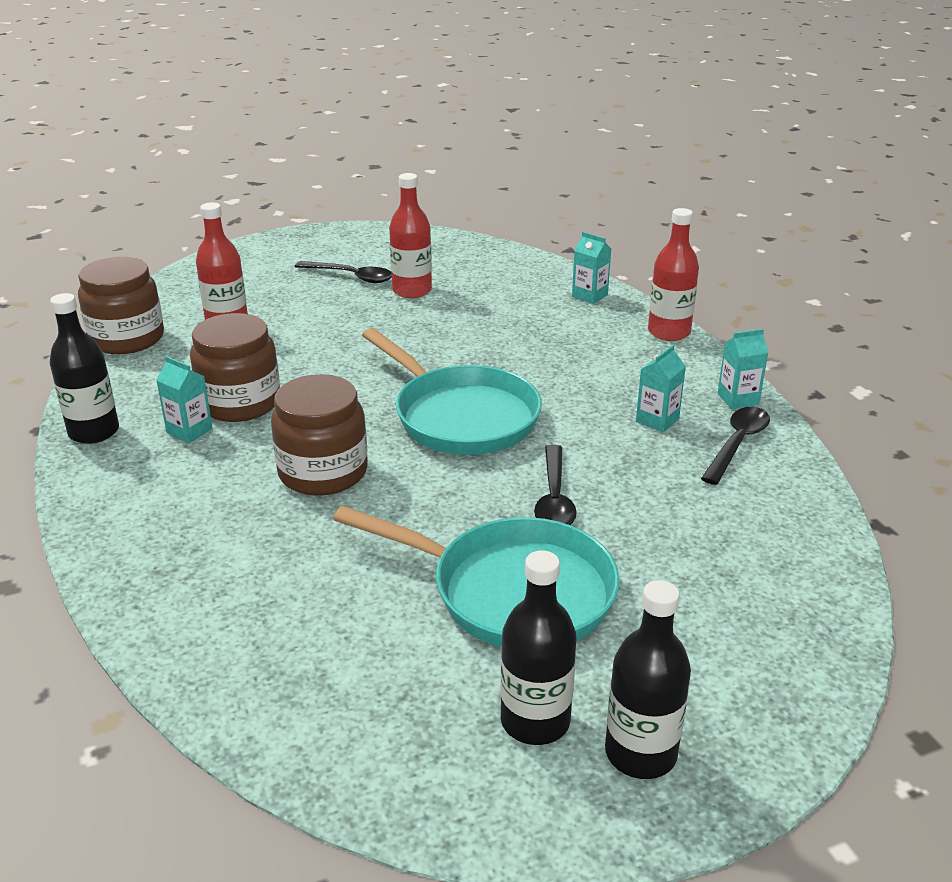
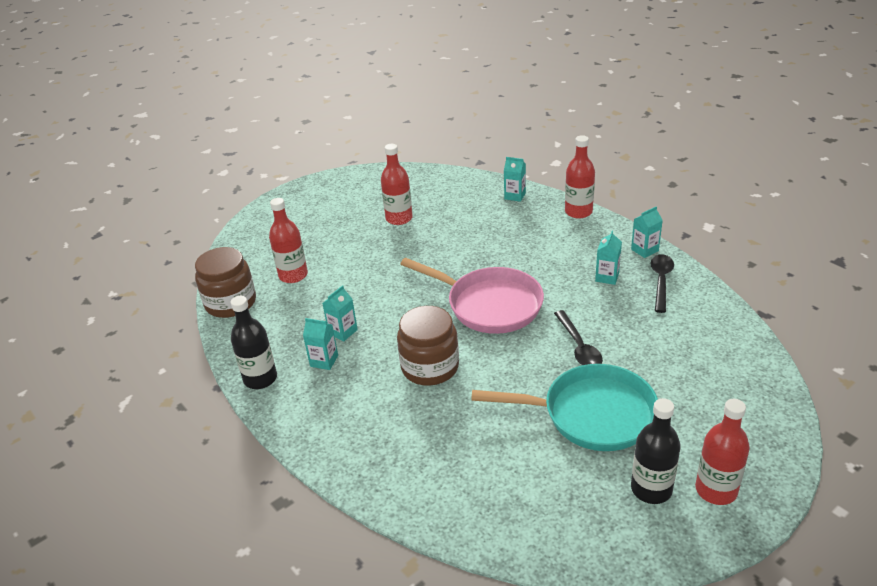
camera: 15 degrees left, 5 degrees up
brown jar [190,313,280,422] -> turquoise carton [322,285,358,341]
black spoon [295,261,392,283] -> none
turquoise pan [362,328,542,455] -> pink pan [400,258,544,334]
black bottle [605,580,691,779] -> red bottle [695,399,750,505]

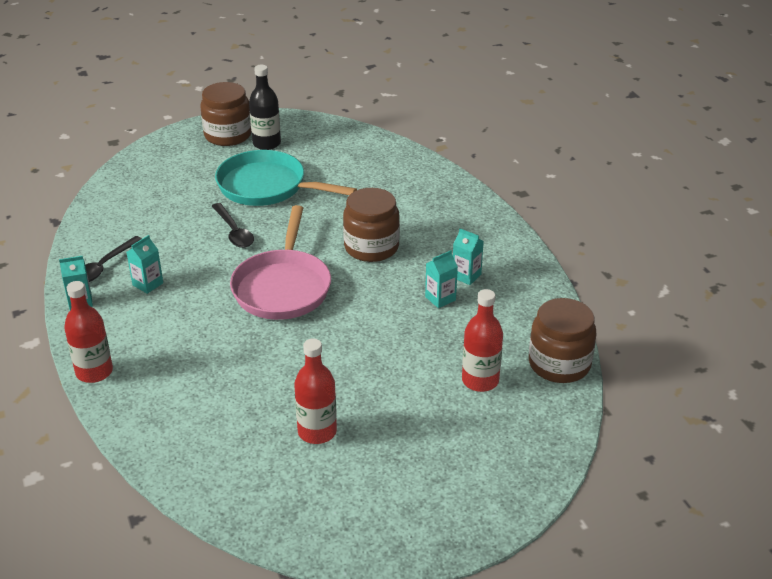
camera: 165 degrees left, 0 degrees up
black bottle [231,296,277,389] -> none
pink pan [400,258,544,334] -> pink pan turned 135 degrees counterclockwise [230,205,331,320]
turquoise carton [504,157,526,202] -> none
black spoon [554,310,603,365] -> black spoon turned 150 degrees clockwise [212,203,254,248]
red bottle [695,399,750,505] -> brown jar [200,82,252,146]

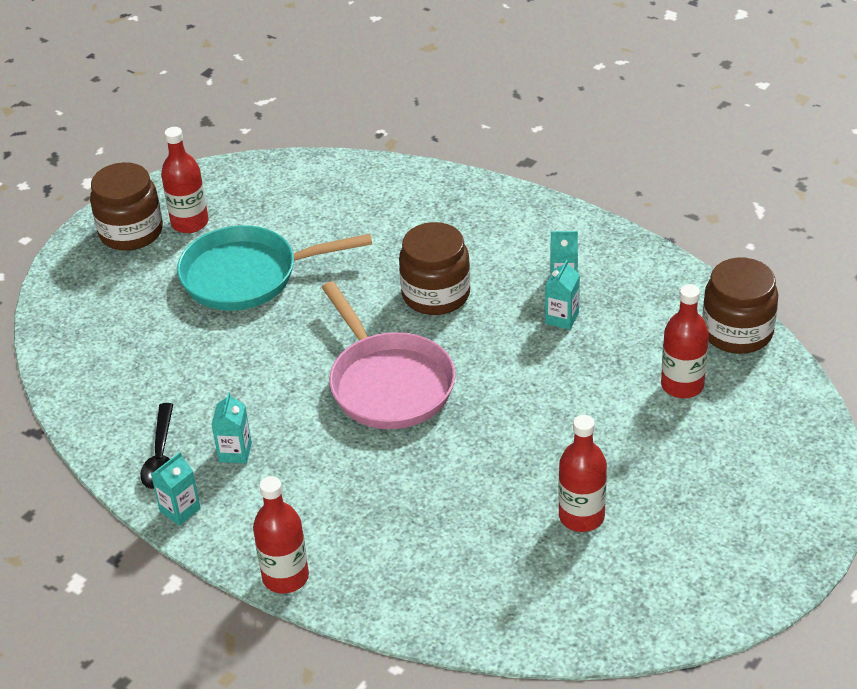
camera: 30 degrees left, 5 degrees up
black spoon [212,203,254,248] -> none
black bottle [249,65,281,150] -> red bottle [161,127,209,233]

